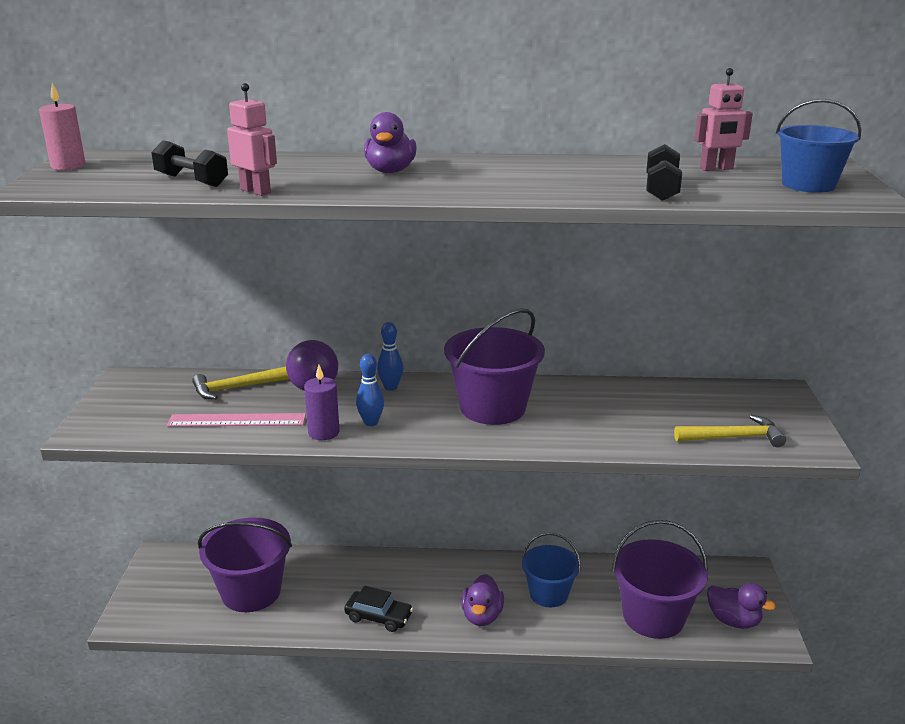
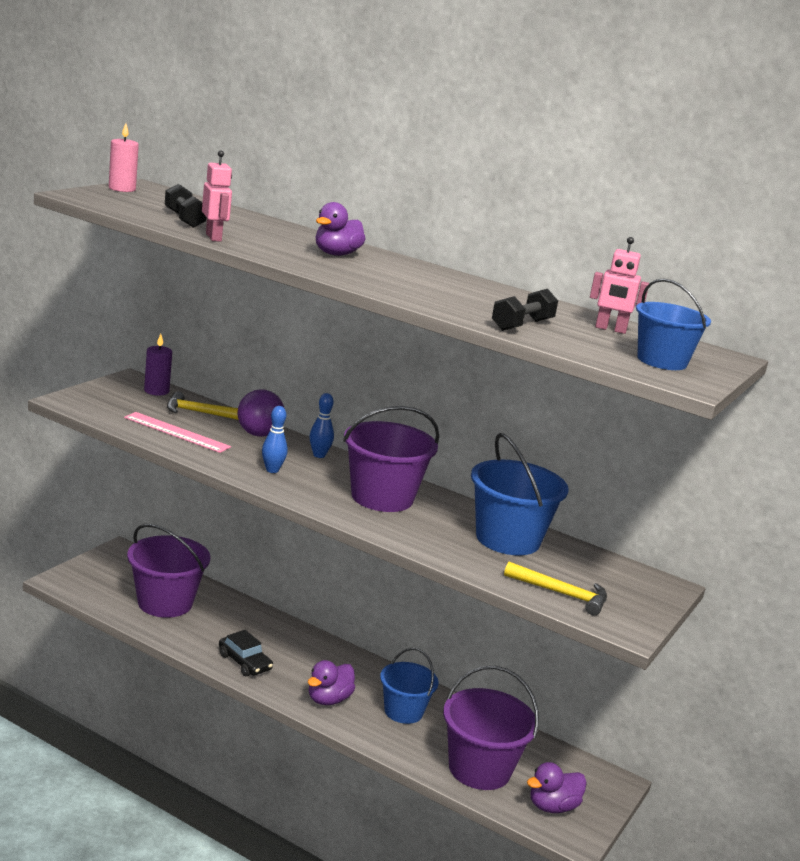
camera: 25 degrees right, 5 degrees down
purple candle [304,365,340,440] -> purple candle moved to [144,334,172,396]
purple duck [707,583,776,629] -> purple duck turned 90 degrees clockwise [527,762,587,813]
none -> blue bucket [471,433,568,555]

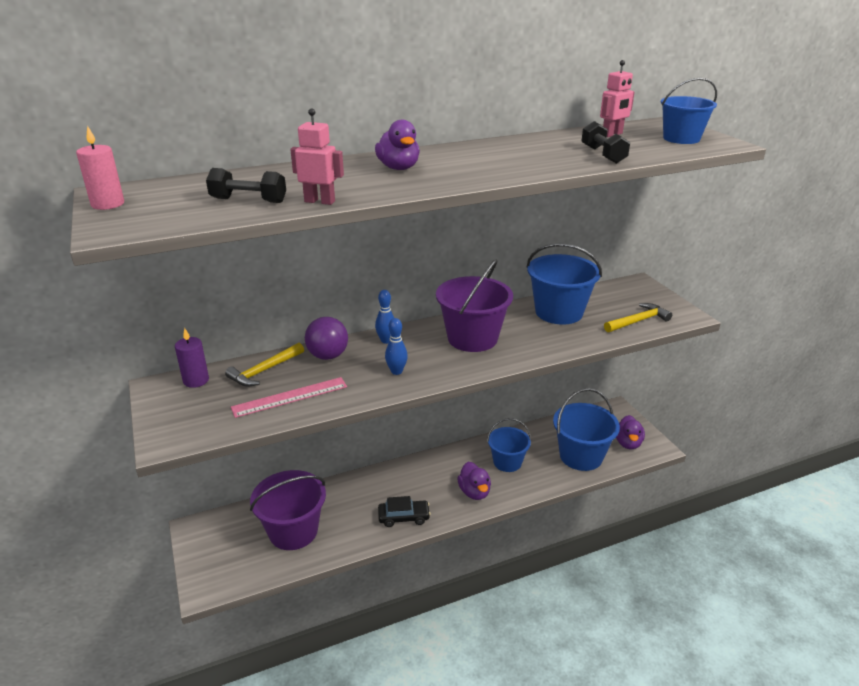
camera: 50 degrees left, 10 degrees up
purple bucket [443,666,539,790] -> blue bucket [553,388,620,471]

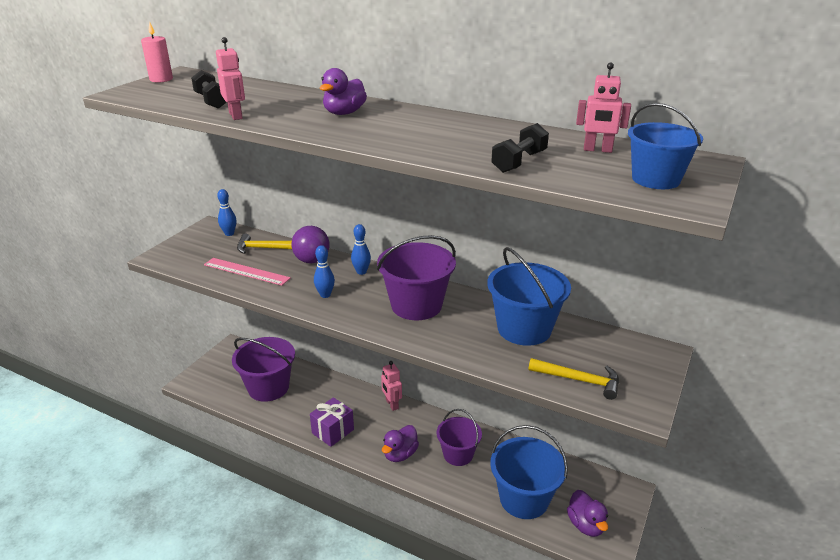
camera: 50 degrees right, 0 degrees up
purple candle [175,328,209,388] -> blue bowling pin [217,189,236,236]
black car [378,496,431,527] -> purple gift [310,397,354,447]
blue bucket [487,418,531,472] -> purple bucket [437,409,482,466]
purple duck [616,415,645,449] -> purple duck turned 75 degrees counterclockwise [567,490,608,537]
none -> pink robot [381,361,402,411]

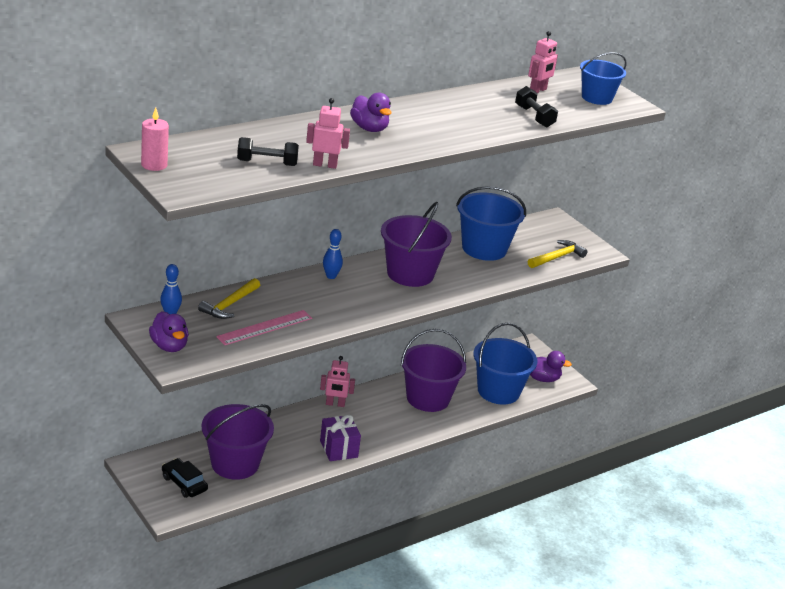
camera: 65 degrees left, 0 degrees up
purple ball [291,226,330,263] -> none
blue bowling pin [314,245,335,298] -> none
purple duck [382,425,419,462] -> purple duck moved to [149,311,189,352]
purple bucket [437,409,482,466] -> purple bucket [401,329,466,412], size x1.53
none -> black car [162,458,208,498]

